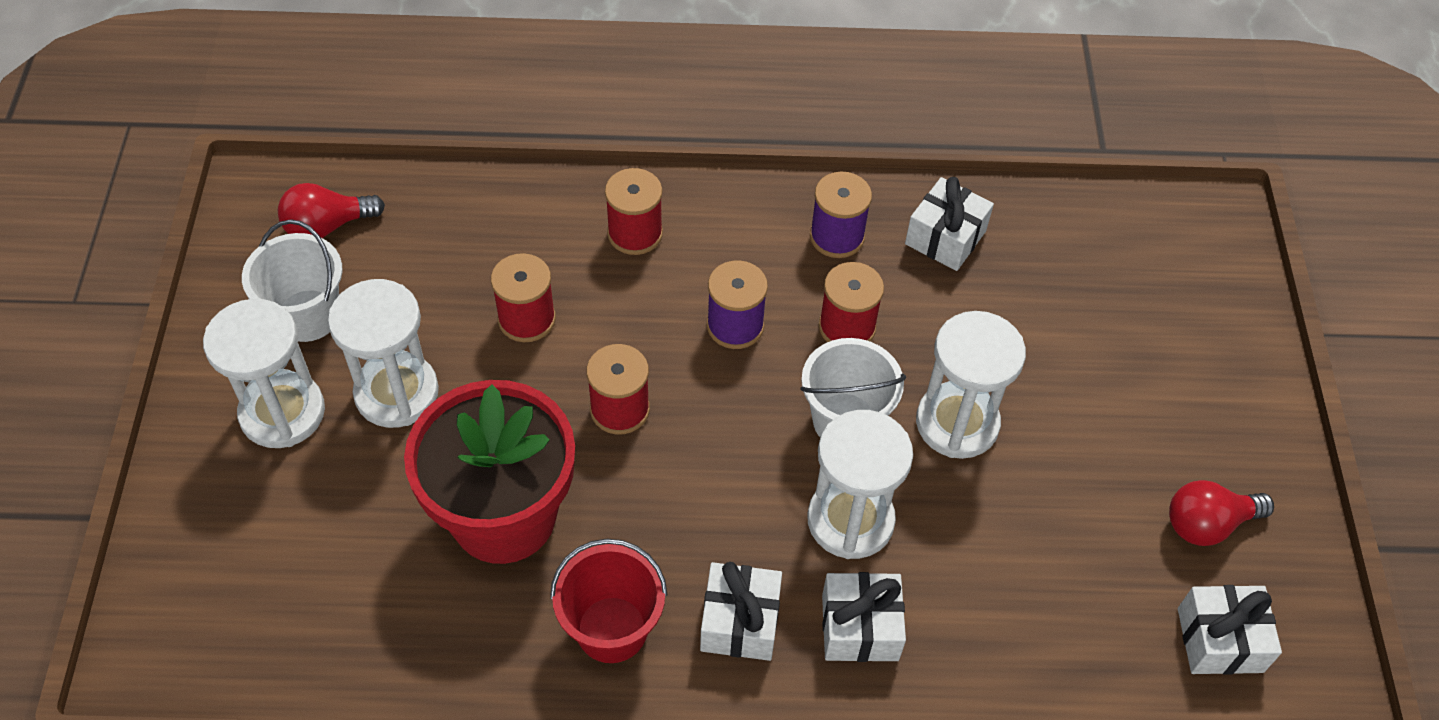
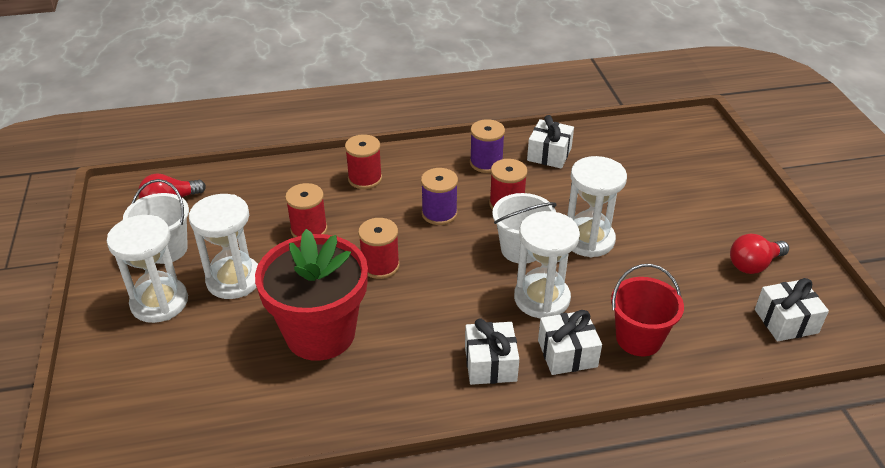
camera: 10 degrees left, 15 degrees down
red bucket [550,539,667,663] -> red bucket moved to [611,264,684,356]

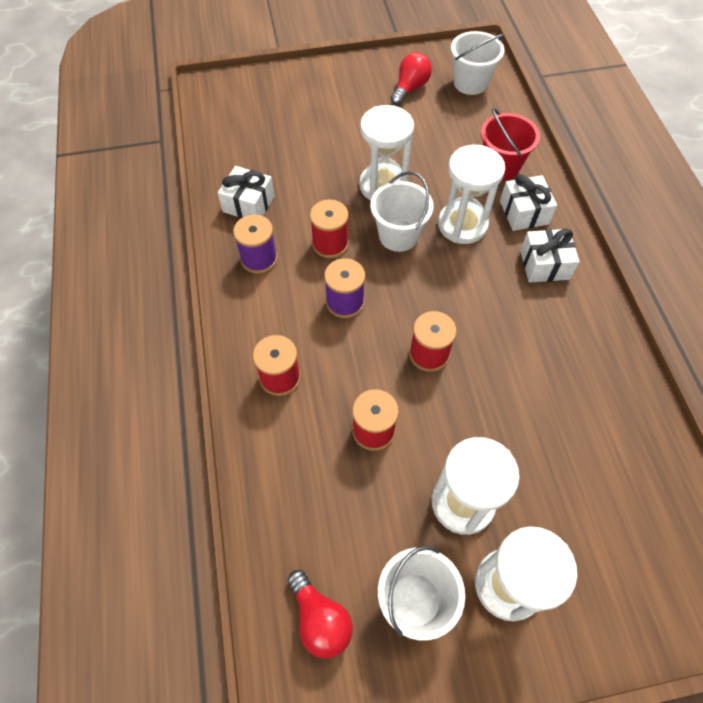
camera: 90 degrees left, 20 degrees up
red flower pot [255,229,368,361] -> none
red light bulb [730,234,789,274] -> red light bulb turned 120 degrees counterclockwise [391,52,432,105]
white gift [755,278,829,342] -> white bucket [451,31,505,95]

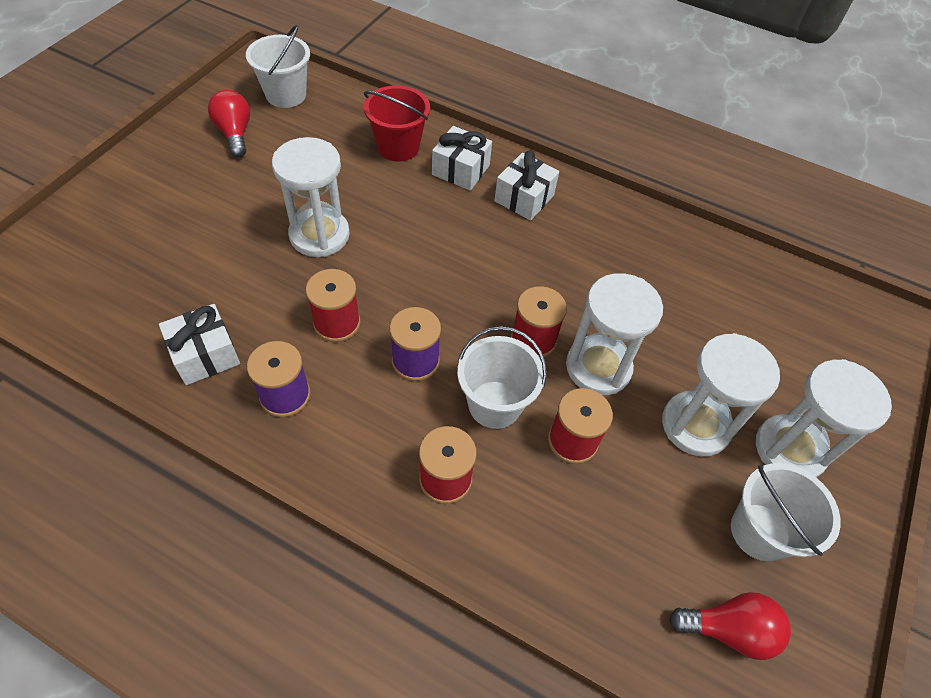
camera: 55 degrees left, 5 degrees down
white bucket [370,171,434,252] -> white bucket moved to [457,326,547,429]
white hourglass [438,145,505,244] -> white hourglass moved to [566,273,663,395]

